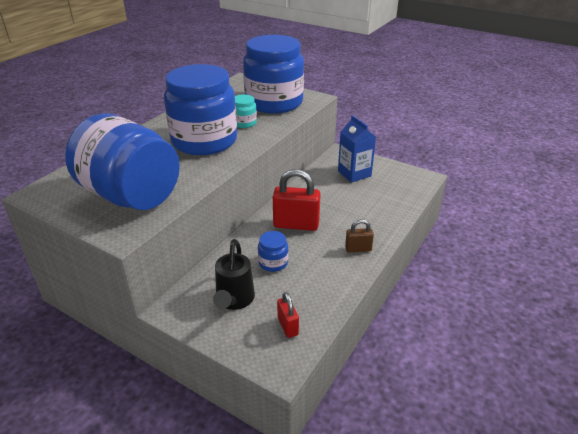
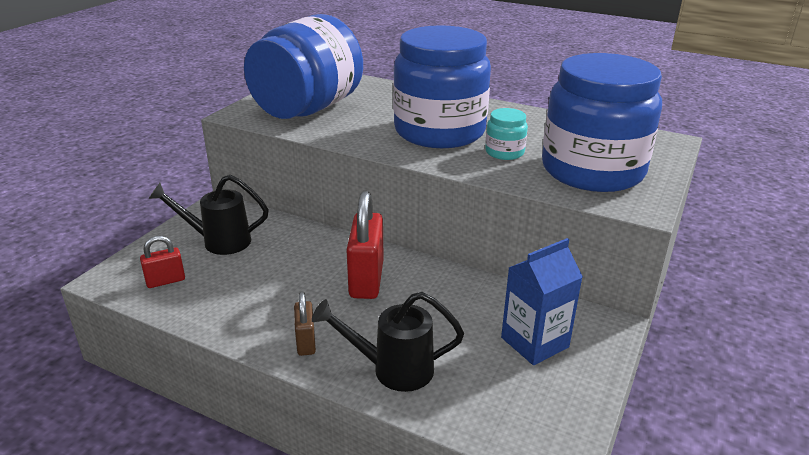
camera: 85 degrees right, 5 degrees down
blue jar [258,231,289,272] -> none
none -> black watering can [312,292,464,392]

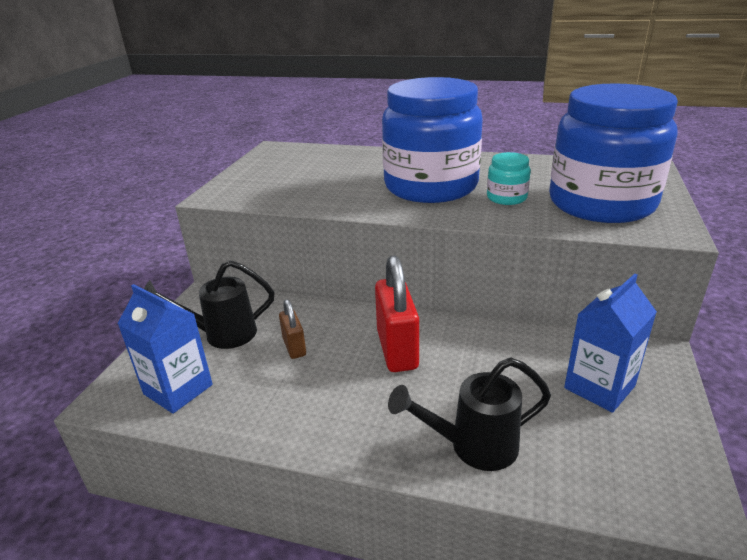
camera: 10 degrees left, 0 degrees up
red padlock [140,236,185,288] -> blue carton [117,284,213,414]
blue jar [244,14,363,119] -> none
brown padlock [294,291,316,356] -> brown padlock moved to [279,299,306,359]

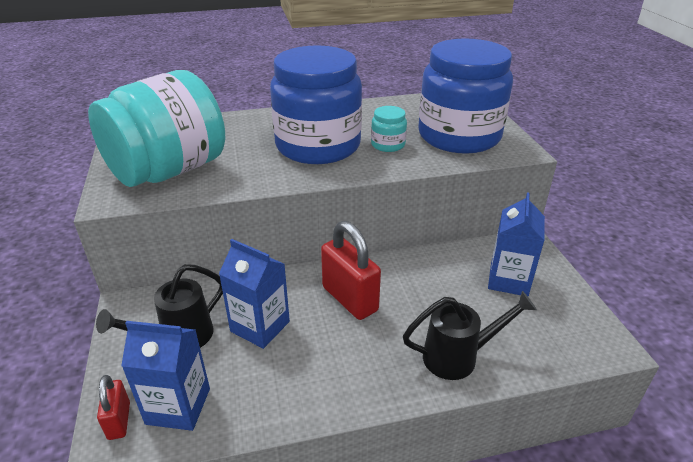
camera: 30 degrees left, 5 degrees up
brown padlock [279,299,306,359] -> blue carton [219,239,290,349]
black watering can [388,358,551,471] -> black watering can turned 150 degrees counterclockwise [403,291,537,380]
none -> turquoise jar [88,70,225,187]
none -> red padlock [97,375,130,440]

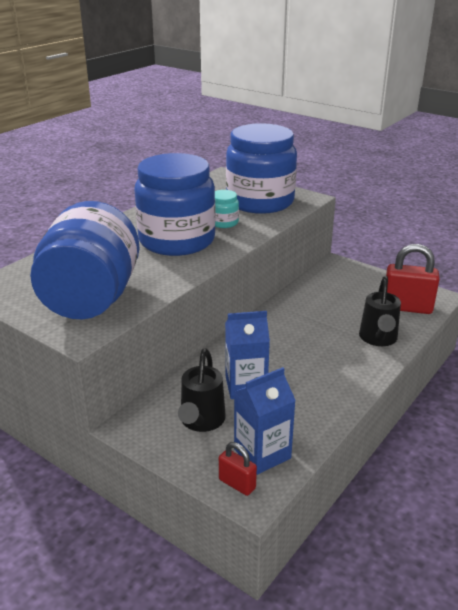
camera: 40 degrees left, 5 degrees down
turquoise jar [88,70,225,187] -> blue jar [30,201,139,320]
red padlock [321,221,381,320] -> red padlock moved to [386,244,440,314]
black watering can [403,291,537,380] -> black watering can turned 150 degrees clockwise [359,276,401,346]
blue carton [488,192,545,296] -> none

